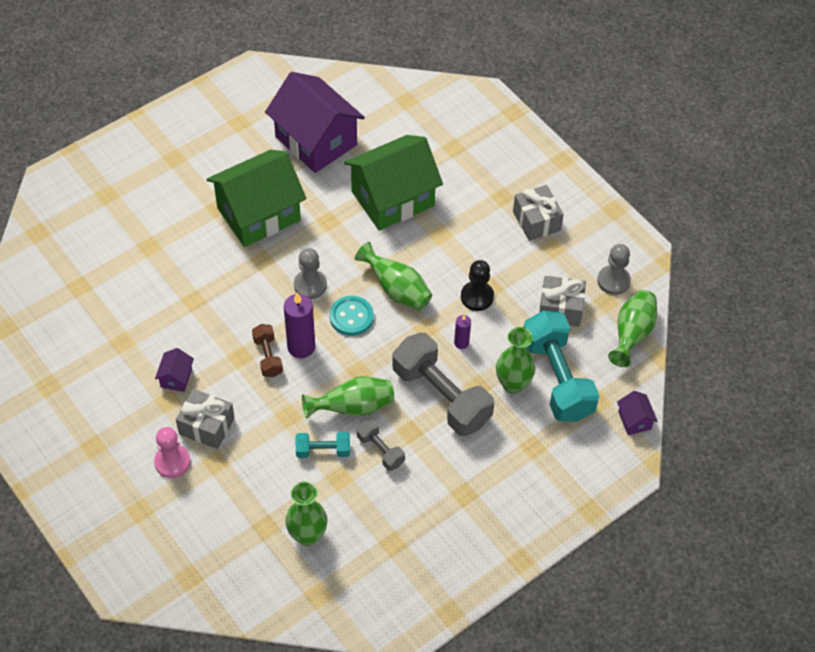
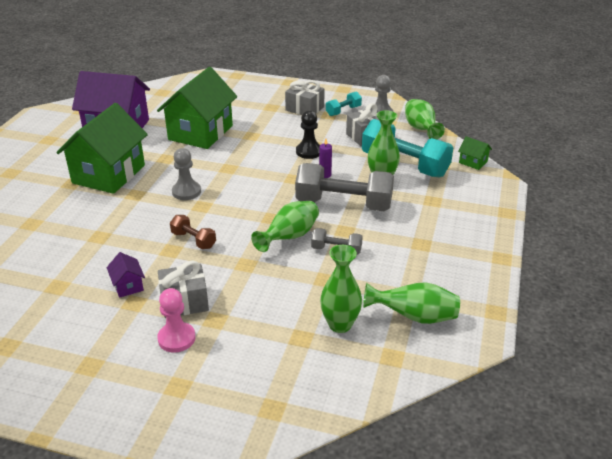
camera: 35 degrees left, 20 degrees down
purple candle [284,293,315,358] -> none
turquoise dumbbell [296,432,350,458] -> turquoise dumbbell moved to [326,91,362,116]
turquoise button [329,296,374,336] -> none
green vase [355,242,432,311] -> green vase moved to [363,282,460,324]
purple house [617,391,658,435] -> green house [458,136,492,170]

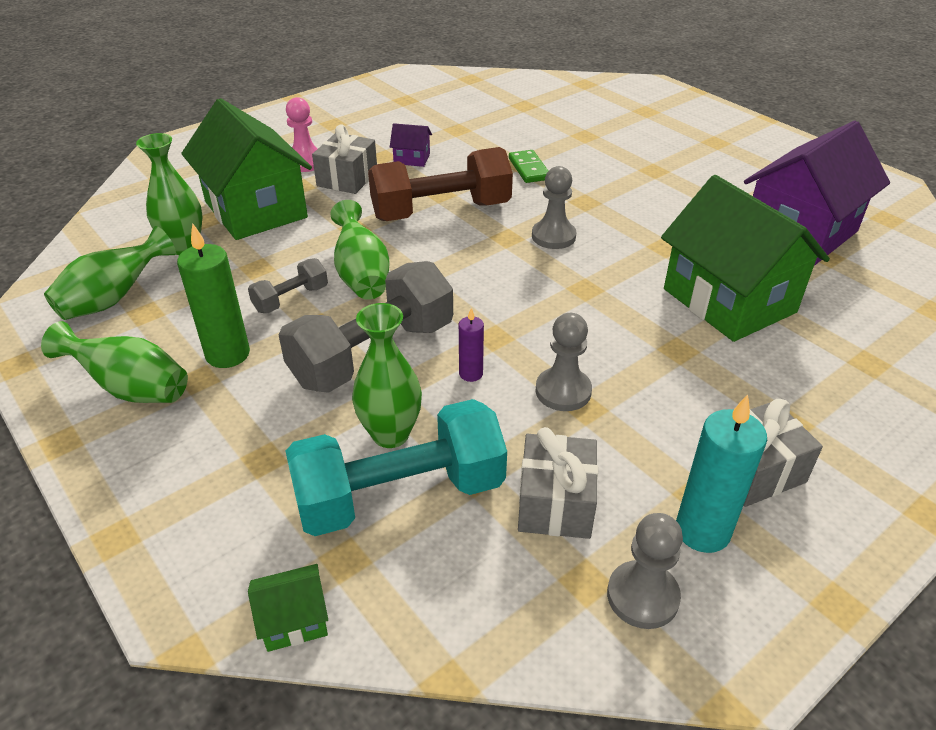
camera: 125 degrees right, 5 degrees up
green house [56,103,148,194] -> green house moved to [181,98,312,240]
brown dumbbell [170,215,216,249] -> brown dumbbell [368,147,513,221], size x2.07
black pawn [296,110,320,159] -> grey pawn [535,313,592,411]
turquoise dumbbell [326,91,362,116] -> turquoise candle [676,394,767,553]
green vase [405,99,445,139] -> green vase moved to [41,321,188,403]
none -> green candle [177,223,250,368]
none -> green domino [509,150,548,183]

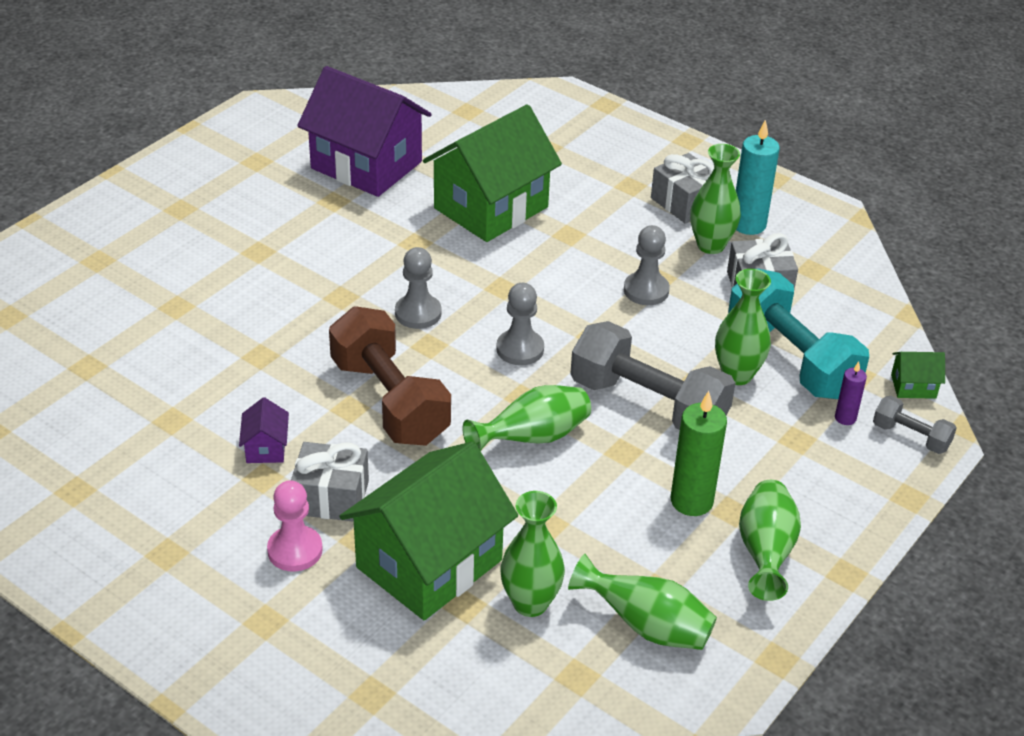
camera: 105 degrees left, 0 degrees up
grey dumbbell [248,258,328,313] -> grey dumbbell moved to [873,396,957,454]
green house [248,564,328,652] -> green house turned 60 degrees counterclockwise [891,352,945,399]
purple candle [459,308,484,382] -> purple candle moved to [835,362,867,425]
green domino [509,150,548,183] -> none
grey pawn [607,513,683,629] -> grey pawn moved to [496,283,544,365]
none -> green vase [690,144,741,254]

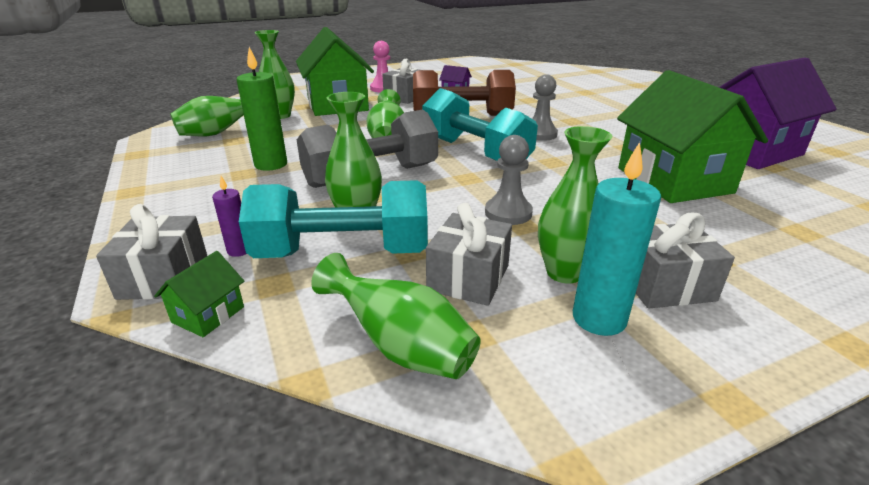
camera: 120 degrees right, 10 degrees down
grey pawn [496,283,544,365] -> turquoise dumbbell [422,88,538,161]
green vase [739,480,801,601] -> green vase moved to [311,253,481,379]
grey dumbbell [873,396,957,454] -> grey gift [96,204,207,300]

